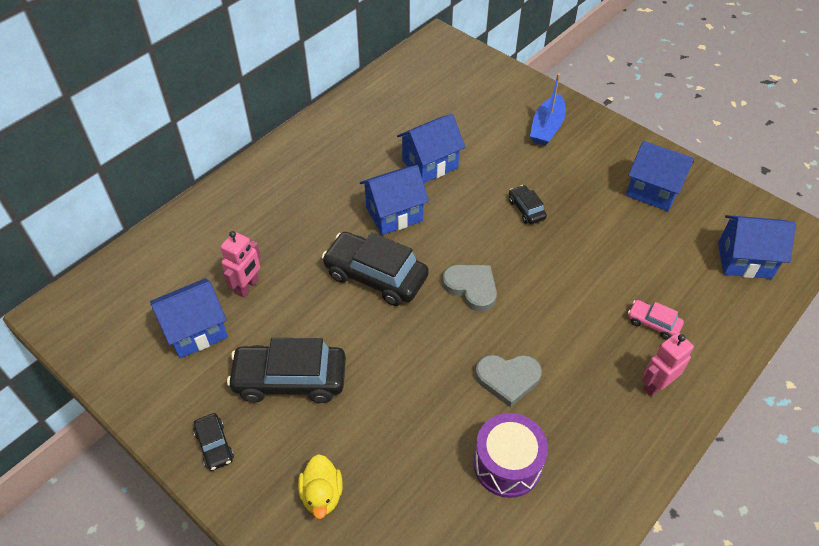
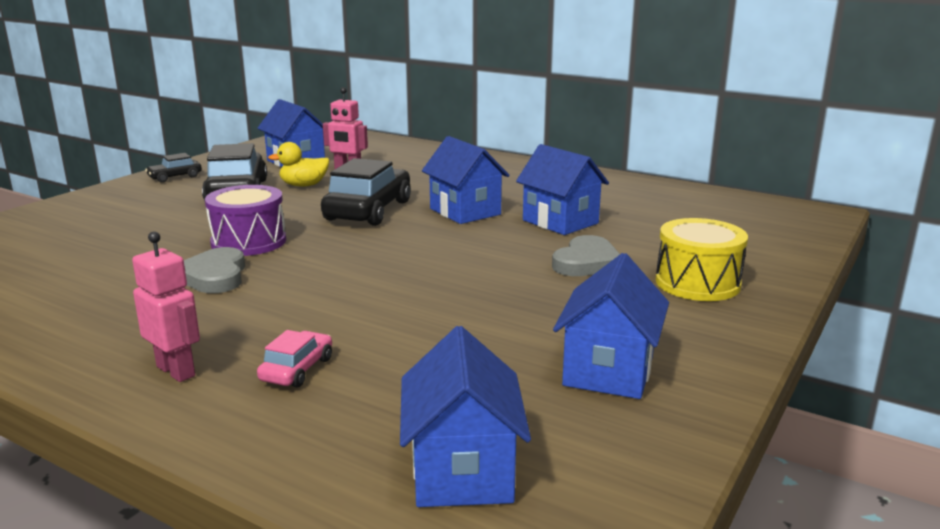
camera: 80 degrees right, 30 degrees down
yellow duck [298,454,343,519] -> yellow duck moved to [268,142,330,187]
grey heart [442,265,497,312] -> grey heart moved to [552,235,620,276]
purple drum [473,413,548,498] -> purple drum moved to [205,185,286,256]
black car [509,185,547,224] -> none
blue boat [530,73,566,146] -> yellow drum [656,218,748,301]

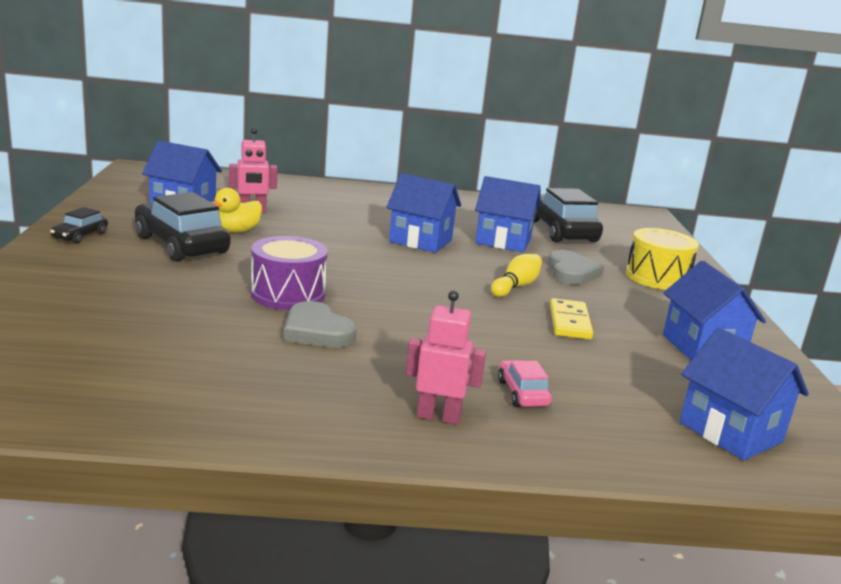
camera: 35 degrees left, 0 degrees up
black car [321,158,411,226] -> black car moved to [534,188,603,242]
none -> yellow bowling pin [491,254,542,297]
none -> yellow domino [550,298,593,340]

